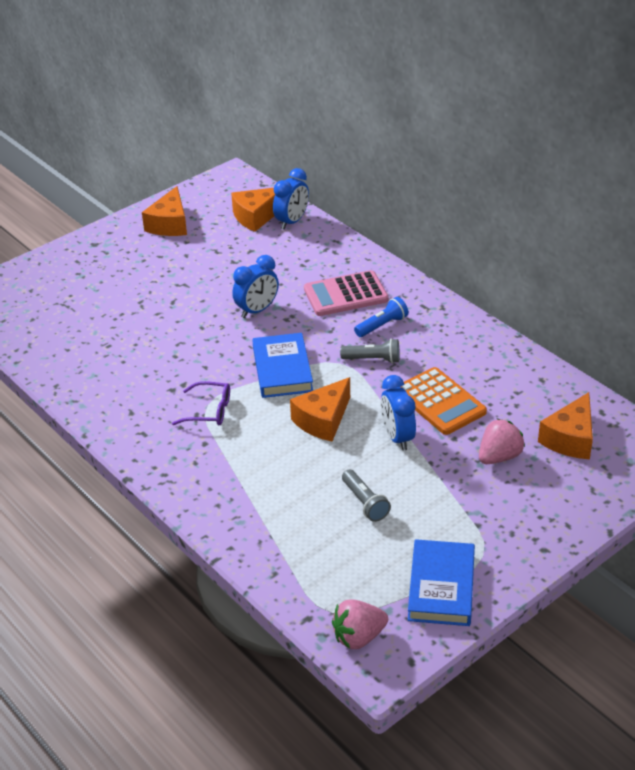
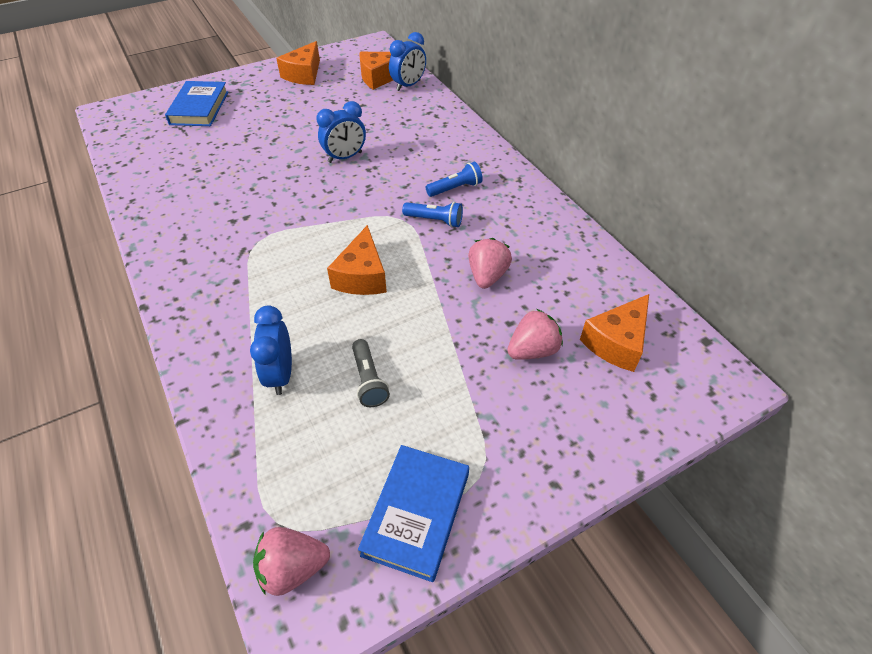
camera: 10 degrees right, 10 degrees up
purple glasses [172,381,230,425] -> none
blue book [252,333,313,398] -> blue book moved to [165,81,229,126]
orange cheese [290,377,350,442] -> orange cheese turned 45 degrees counterclockwise [327,225,387,295]
pink calculator [304,270,388,316] -> none
grey flashlight [340,338,400,363] -> blue flashlight [402,202,463,227]
blue clock [381,375,416,451] -> blue clock moved to [250,306,292,395]
orange calculator [401,367,487,435] -> pink strawberry [468,238,512,289]

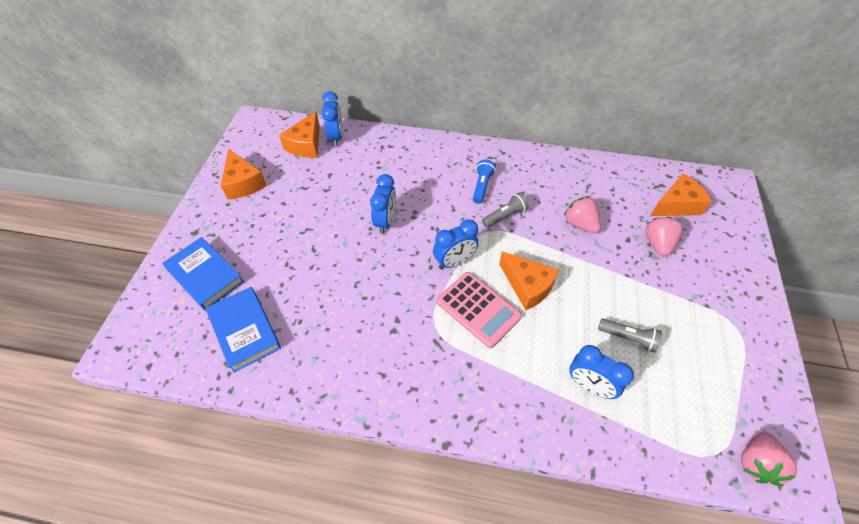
camera: 50 degrees left, 5 degrees up
blue book [358,445,469,582] -> blue book moved to [205,287,281,373]
blue flashlight [402,202,463,227] -> grey flashlight [482,192,529,228]
orange cheese [580,294,649,372] -> orange cheese turned 105 degrees counterclockwise [650,173,712,216]
none -> blue clock [433,219,479,269]
none -> pink calculator [436,272,522,348]

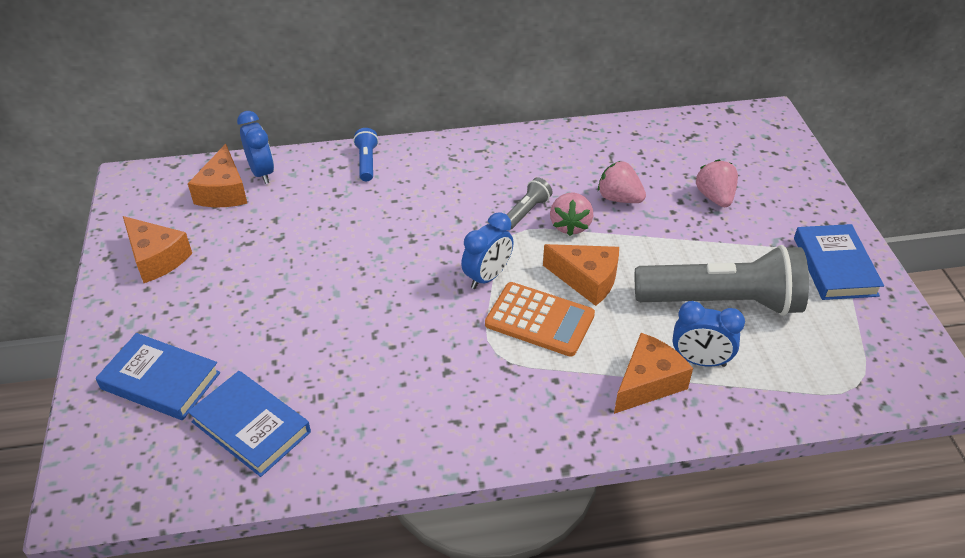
camera: 20 degrees left, 10 degrees down
blue clock [370,174,396,234] -> none
pink calculator [436,272,522,348] -> orange calculator [485,282,595,357]
blue flashlight [473,159,496,204] -> blue flashlight moved to [353,128,379,181]
grey flashlight [598,319,662,353] -> grey flashlight [635,245,809,316], size x2.35
orange cheese [650,173,712,216] -> orange cheese moved to [614,333,693,414]
pink strawberry [741,432,797,487] -> pink strawberry moved to [550,192,593,236]
none -> blue book [794,224,884,300]

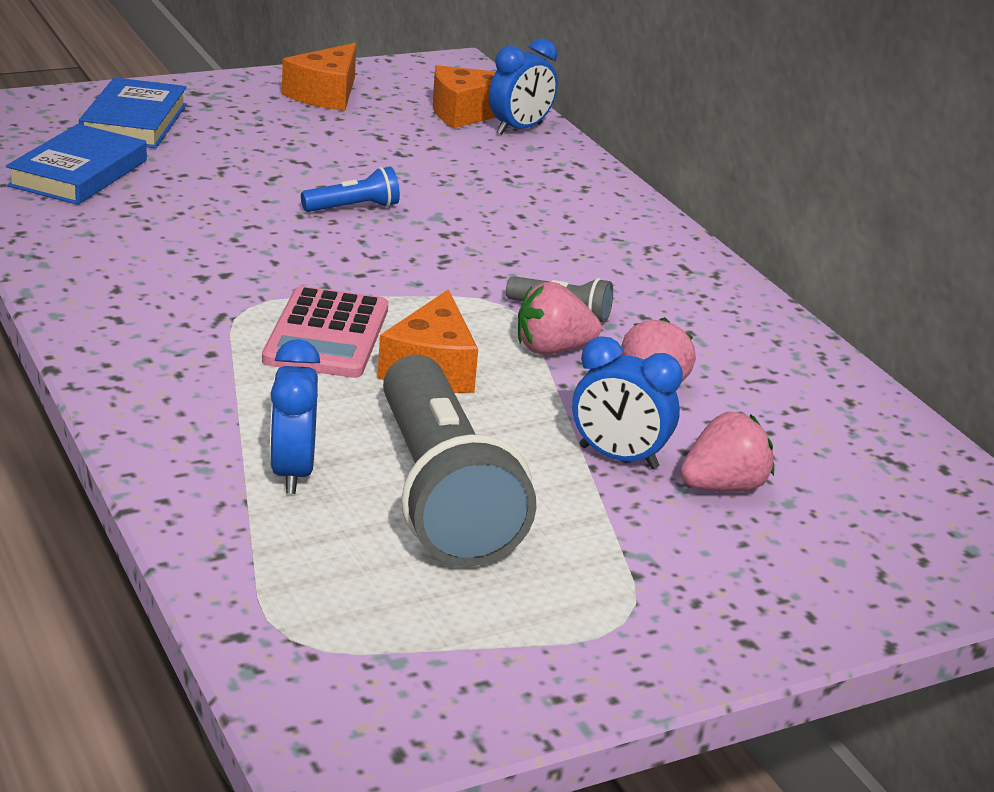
camera: 70 degrees right, 15 degrees down
blue flashlight [353,128,379,181] -> blue flashlight moved to [301,167,400,212]
blue clock [461,212,513,289] -> blue clock moved to [572,336,683,469]
orange calculator [485,282,595,357] -> pink calculator [262,286,388,378]
orange cheese [614,333,693,414] -> none
blue book [794,224,884,300] -> none

